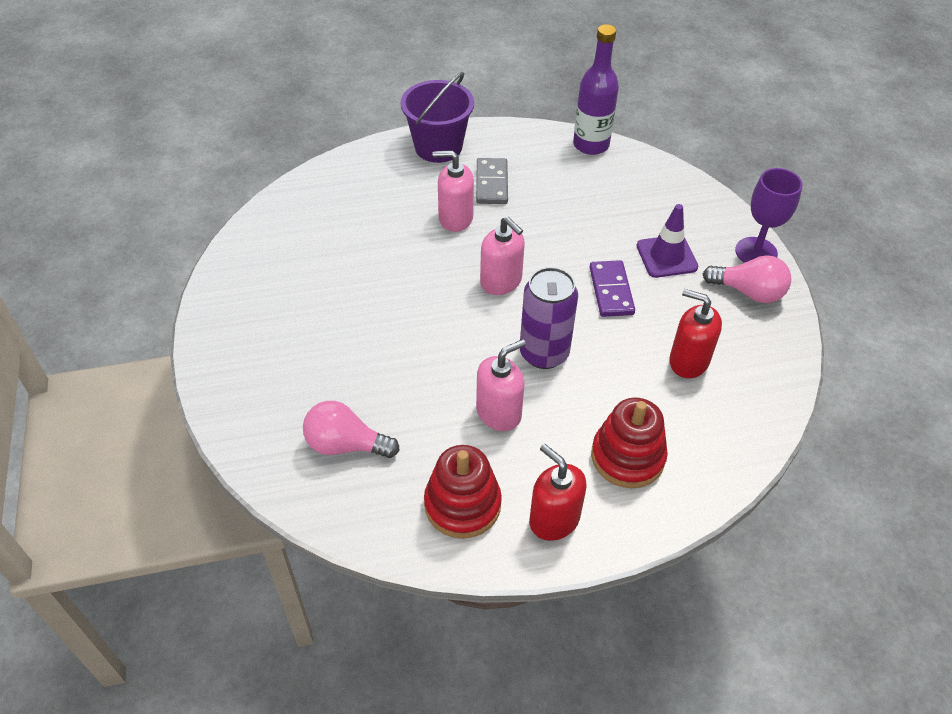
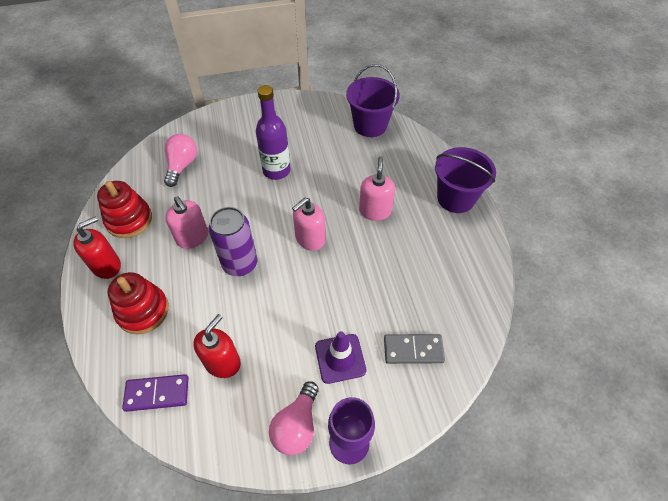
camera: 90 degrees right, 5 degrees up
grey domino [476,158,508,204] -> grey domino moved to [384,334,445,364]
purple bottle [573,24,619,155] -> purple bottle moved to [256,85,290,180]
purple domino [589,260,635,317] -> purple domino moved to [122,374,188,412]
none -> purple bucket [346,64,400,137]

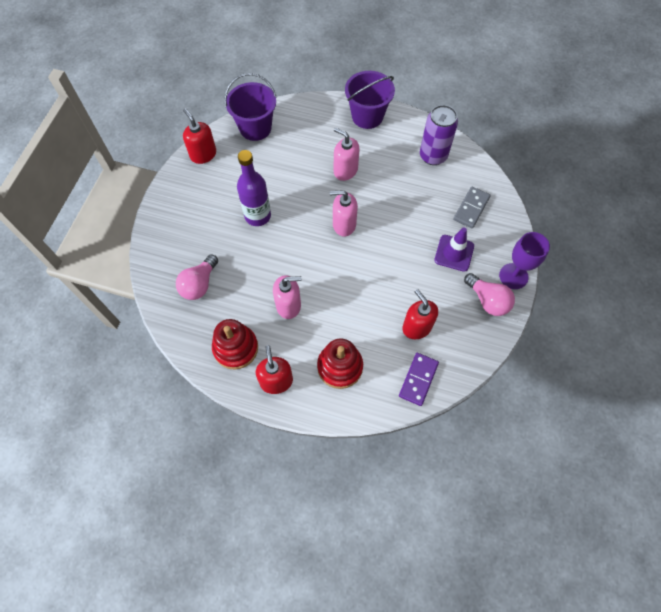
camera: 60 degrees left, 10 degrees up
pink light bulb [164,134,197,187] -> pink light bulb turned 105 degrees counterclockwise [176,254,218,300]
purple can [209,207,257,276] -> purple can moved to [420,105,458,165]
pink soap dispenser [292,198,326,251] -> pink soap dispenser turned 105 degrees clockwise [330,190,358,237]
none -> red soap dispenser [183,108,216,164]

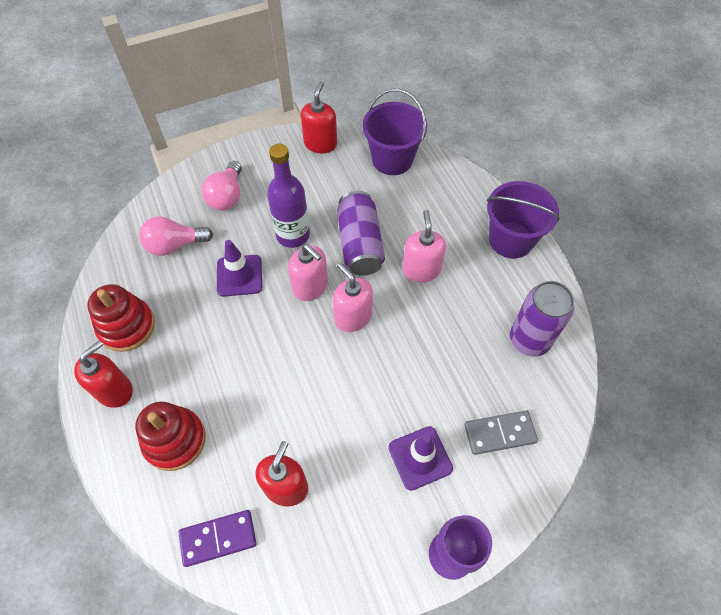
camera: 50 degrees right, 5 degrees down
pink soap dispenser [273,275,301,319] -> pink soap dispenser moved to [288,244,328,301]
pink light bulb [464,273,515,316] -> pink light bulb moved to [202,161,242,210]
none -> purple traffic cone [217,240,262,297]
none -> purple can [337,191,385,276]

